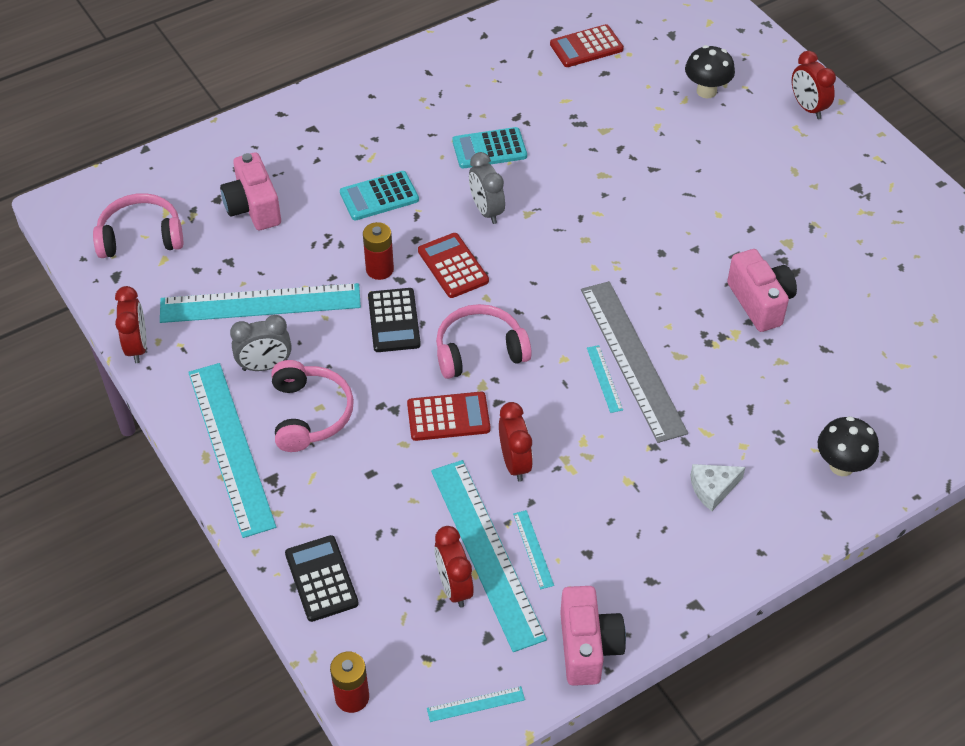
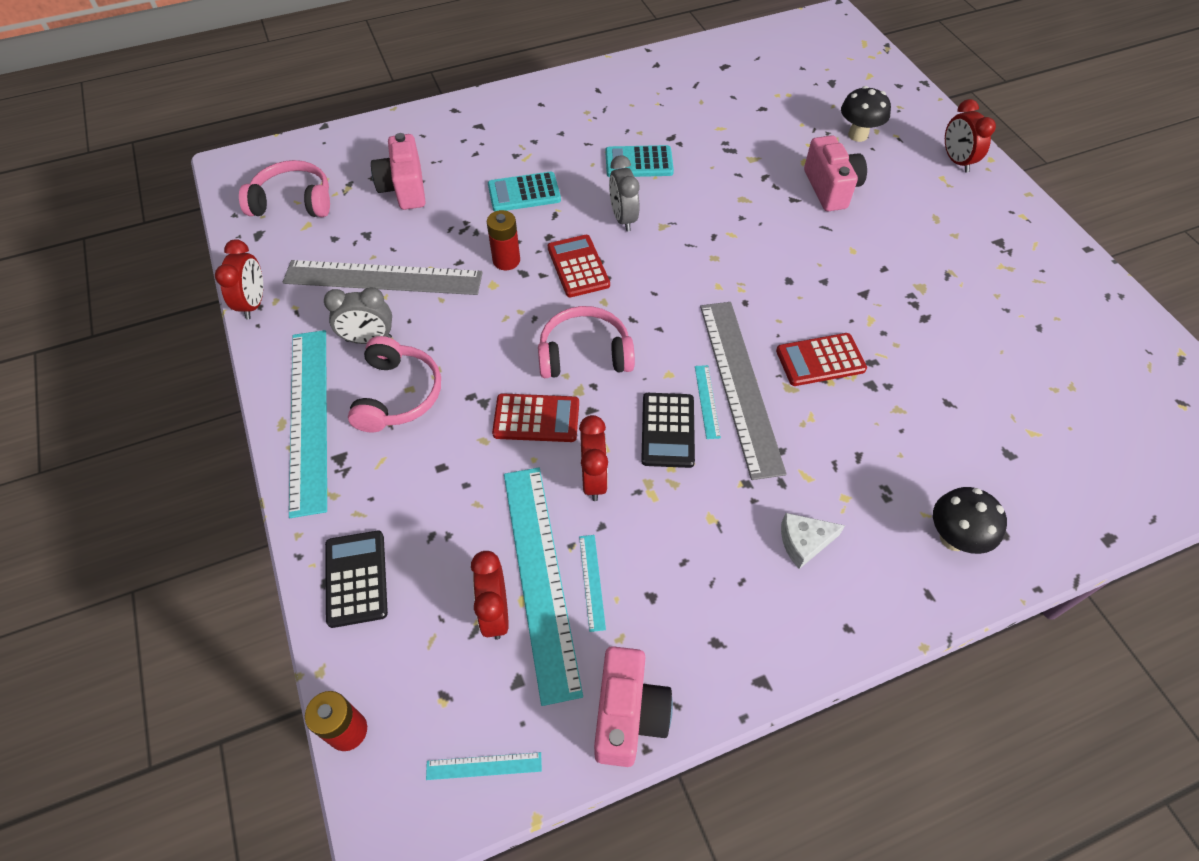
camera: 10 degrees right, 5 degrees up
turquoise ruler [160,283,361,323] -> grey ruler [283,260,483,295]
black calculator [368,288,421,352] -> black calculator moved to [641,393,695,468]
red calculator [550,24,624,67] -> red calculator moved to [776,333,867,386]
pink camera [727,249,797,332] -> pink camera moved to [804,135,867,211]

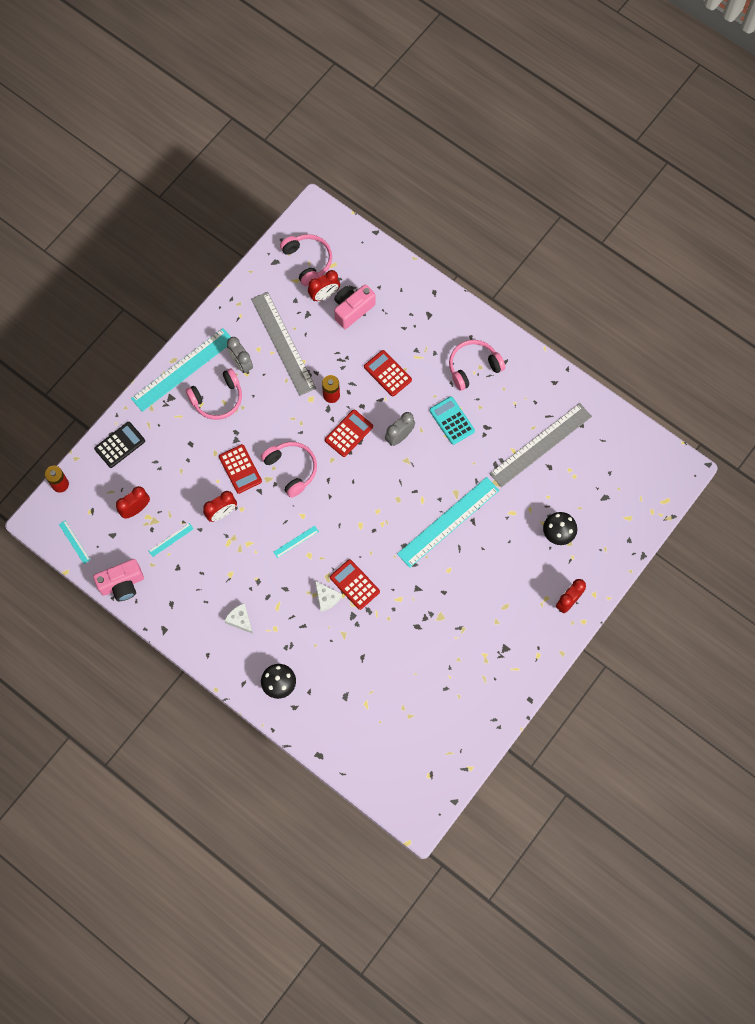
camera: 60 degrees right, 15 degrees up
red clock [215,239,263,319] -> red clock moved to [308,270,340,301]
turquoise calculator [488,172,561,212] -> red calculator [364,350,412,397]
turquoise ruler [504,468,583,706] -> turquoise ruler moved to [397,477,499,568]
black calculator [641,393,695,468] -> none
grey ruler [700,302,787,480] -> grey ruler moved to [489,403,592,487]
pink camera [804,135,867,211] -> none
none -> white cheese [315,581,342,612]
none -> pink headphones [449,340,505,391]

